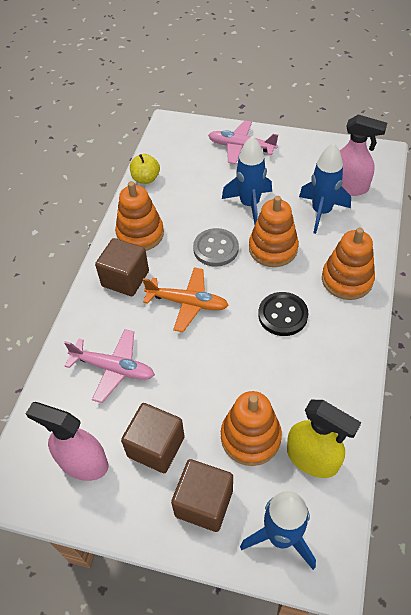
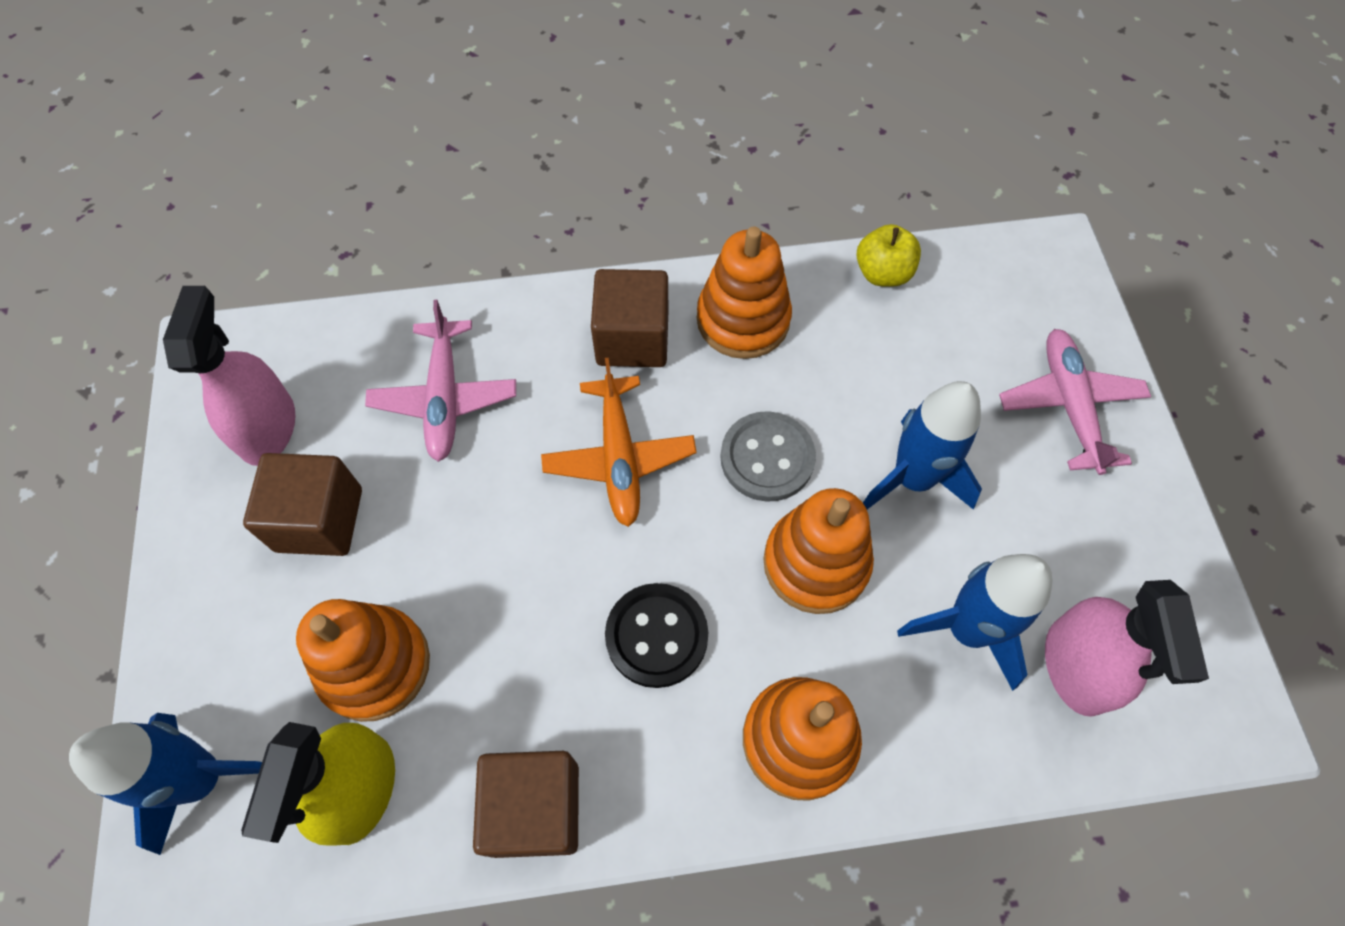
camera: 65 degrees right, 10 degrees up
brown cube [171,459,233,532] -> brown cube moved to [473,751,579,858]

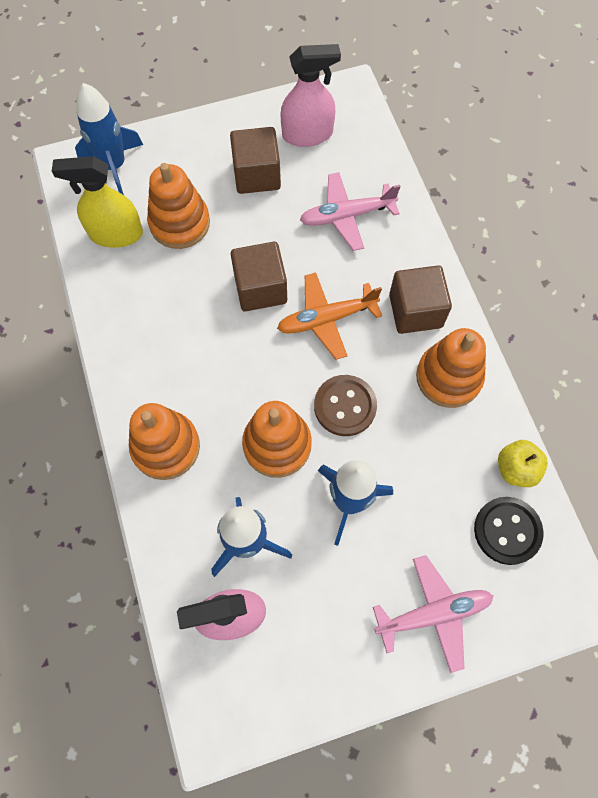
camera: 80 degrees right, 5 degrees up
brown cube [473,751,579,858] -> brown cube moved to [231,242,287,311]
black button [605,583,708,688] -> black button moved to [474,497,544,565]
grey button [720,411,816,502] -> brown button [314,375,377,436]

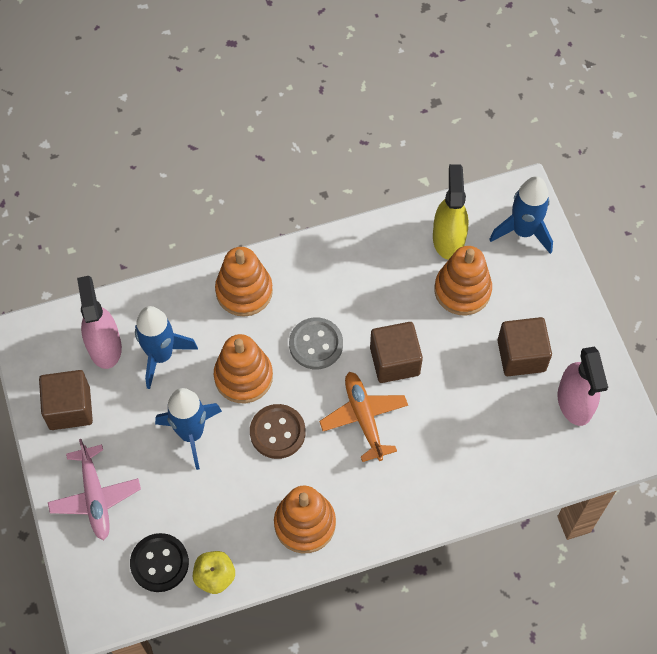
camera: 90 degrees right, 5 degrees down
pink plane [300,172,401,251] -> none
brown cube [389,265,452,334] -> brown cube moved to [39,370,93,430]
none -> grey button [289,317,343,369]

